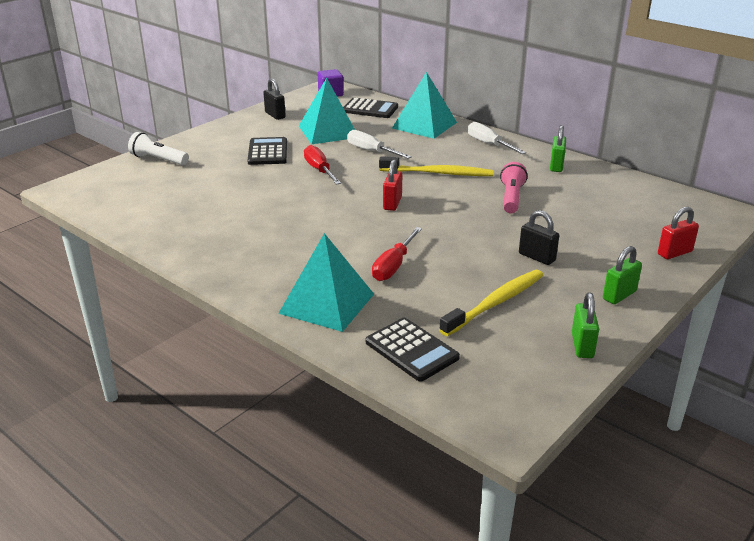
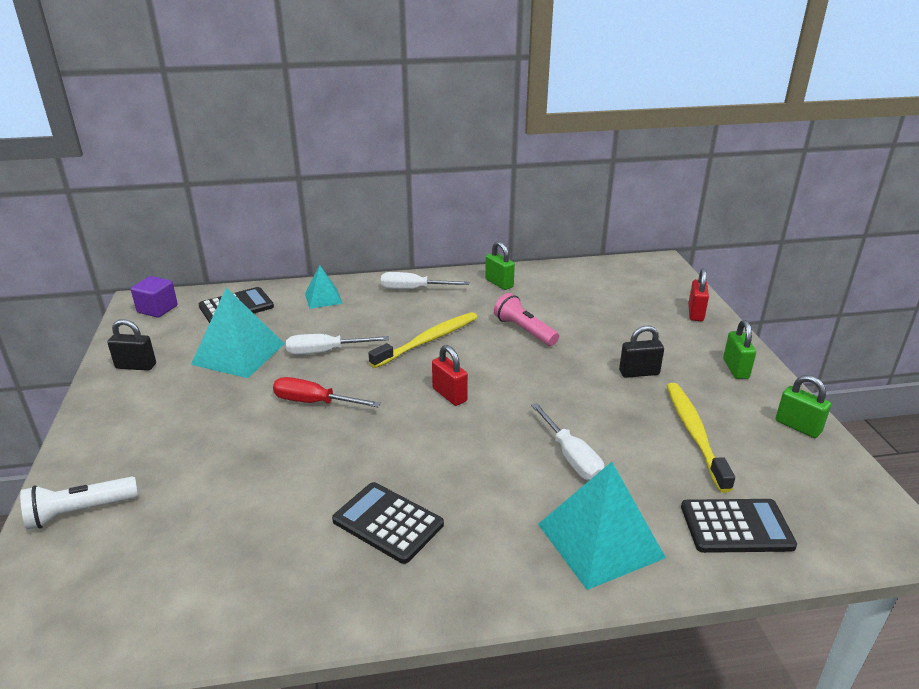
camera: 50 degrees left, 0 degrees up
black calculator [247,137,287,165] -> black calculator moved to [332,482,444,564]
red screwdriver [372,227,422,281] -> white screwdriver [531,403,604,481]
turquoise pyramid [392,72,457,139] -> turquoise pyramid [305,265,343,309], size x0.56

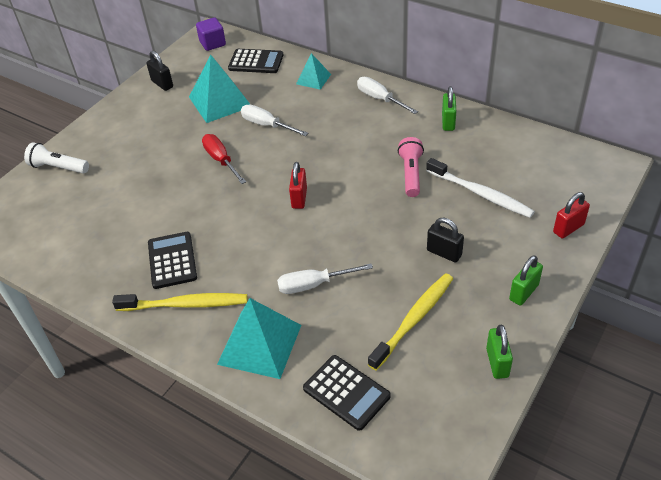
camera: 45 degrees right, 15 degrees up
yellow toothbrush [368,312,478,368] -> yellow toothbrush moved to [112,293,247,311]
white screwdriver [531,403,604,481] -> white screwdriver turned 60 degrees clockwise [277,263,373,294]
none -> white toothbrush [426,158,535,218]

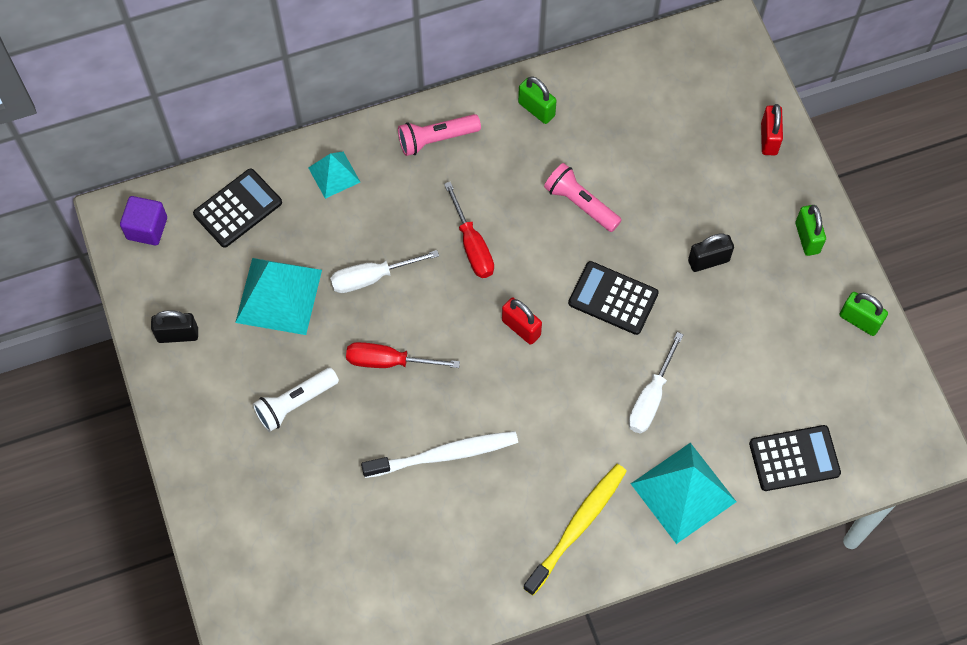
camera: 55 degrees left, 20 degrees up
white flashlight [24,142,89,174] -> white flashlight moved to [253,368,339,432]
black calculator [148,232,197,289] -> black calculator moved to [568,261,659,335]
white screwdriver [357,77,418,114] -> pink flashlight [398,114,481,156]
yellow toothbrush [368,273,453,371] -> none
white toothbrush [426,158,535,218] -> white toothbrush moved to [361,431,518,478]
none -> red screwdriver [444,182,494,278]

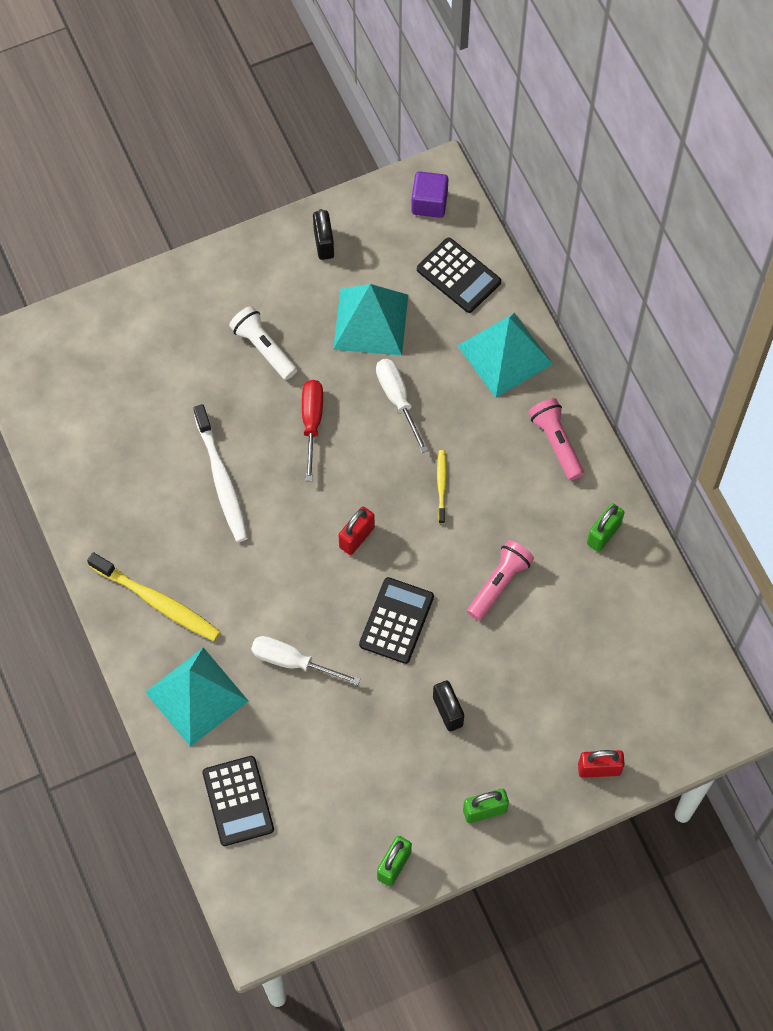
camera: 85 degrees right, 0 degrees up
turquoise pyramid [308,152,360,199] -> turquoise pyramid [457,313,553,398], size x1.78
red screwdriver [444,182,494,278] -> yellow toothbrush [437,450,447,524]

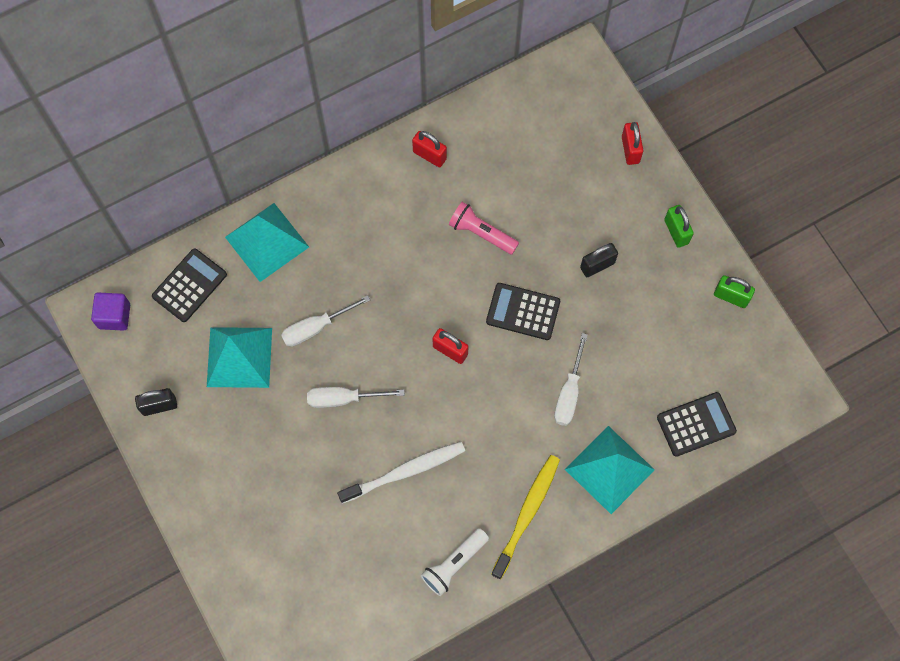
camera: 95 degrees left, 5 degrees up
white flashlight [229,306,297,380] -> white flashlight moved to [421,528,489,596]
red screwdriver [302,380,323,481] -> white screwdriver [307,387,405,408]
yellow toothbrush [437,450,447,524] -> none
pink flashlight [528,398,584,481] -> none
green padlock [587,503,624,552] -> red padlock [412,131,447,167]

